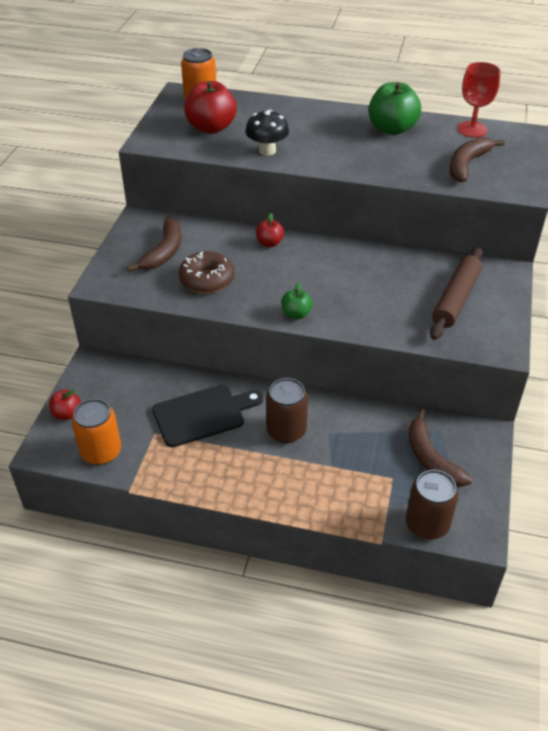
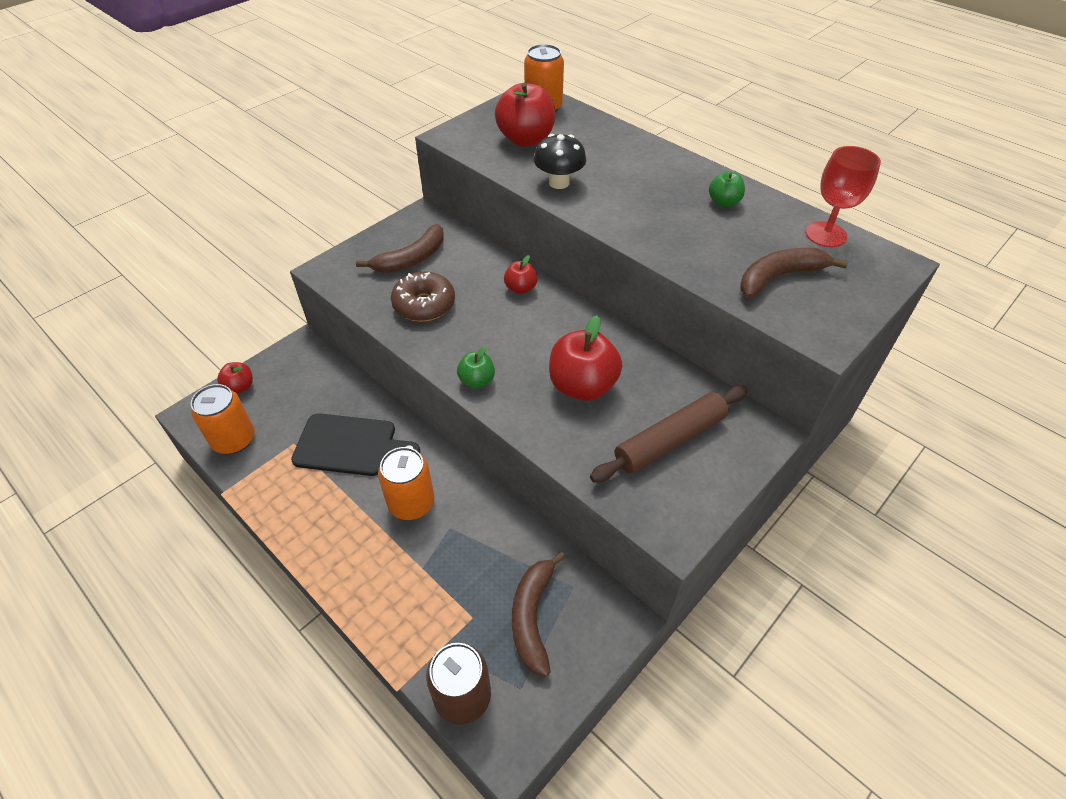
camera: 30 degrees right, 5 degrees up
brown can [266,378,308,443] -> orange can [378,447,435,520]
green apple [369,82,421,135] -> green apple [709,171,745,207], size x0.53
none -> red apple [549,315,622,401]

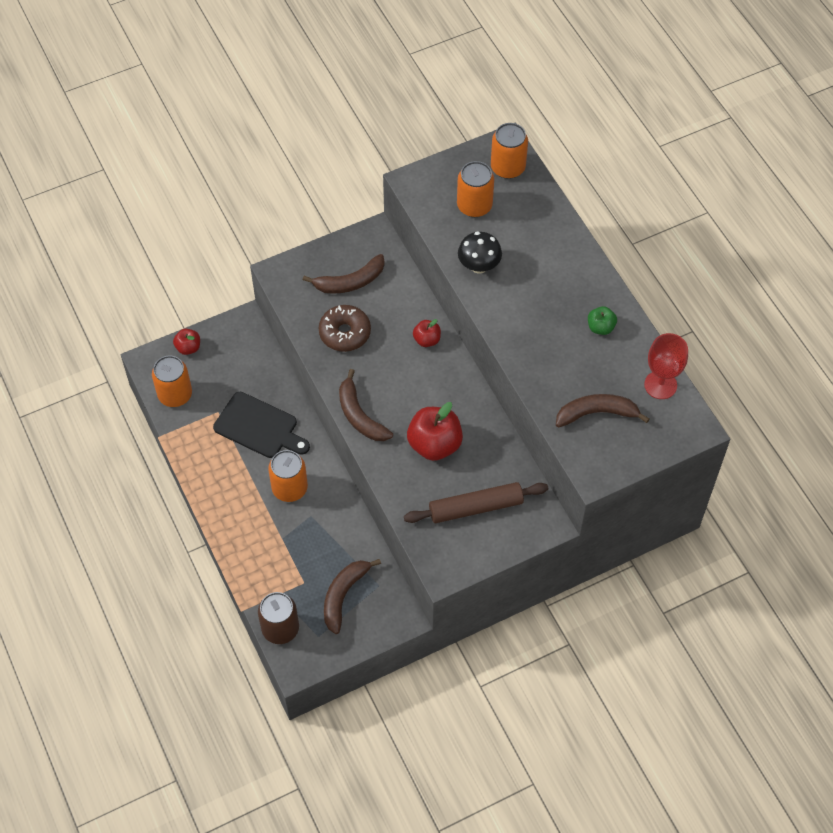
camera: 20 degrees right, 10 degrees up
green apple [457,346,495,388] -> brown banana [339,369,393,441]
red apple [495,83,555,147] -> orange can [457,161,494,217]

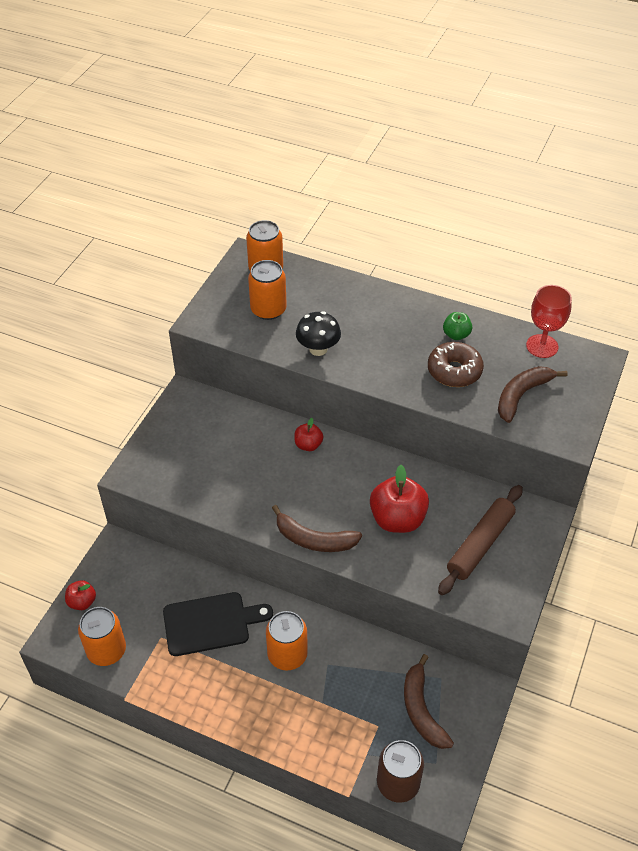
camera: 40 degrees left, 10 degrees down
brown banana [303,254,385,294] -> none
brown donut [319,305,371,352] -> brown donut moved to [428,342,484,387]

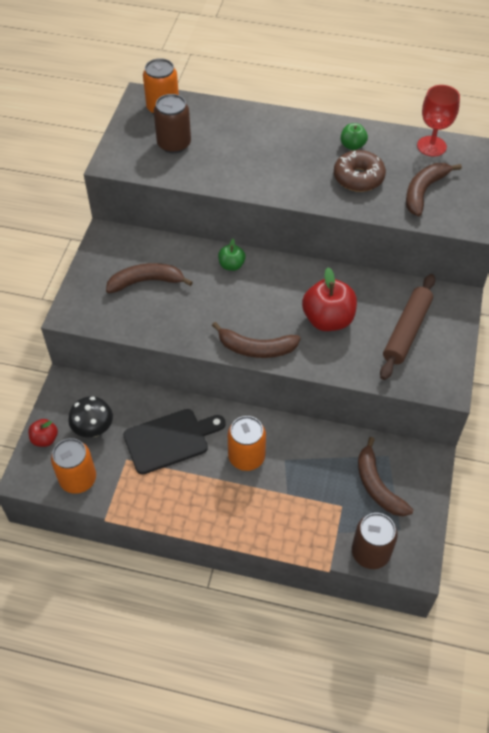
camera: 10 degrees left, 5 degrees up
orange can [248,260,287,320] -> brown can [154,94,191,153]
red apple [294,418,324,451] -> green apple [218,239,246,271]
black mushroom [296,311,341,356] -> black mushroom moved to [68,396,113,437]
none -> brown banana [106,263,193,293]

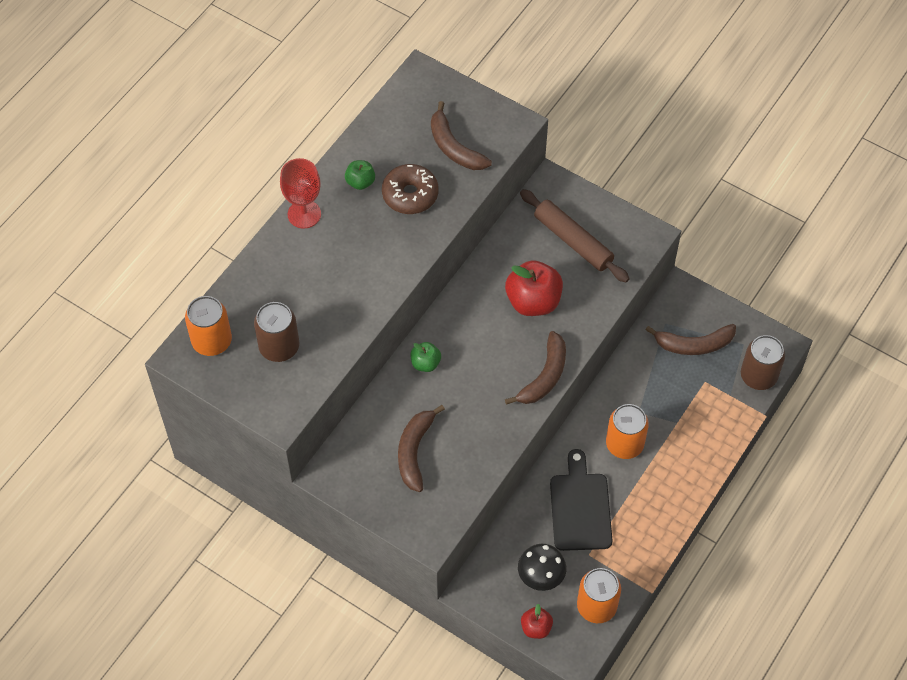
camera: 70 degrees left, 5 degrees up
red goblet [417,85,460,157] -> red goblet moved to [280,158,321,229]

